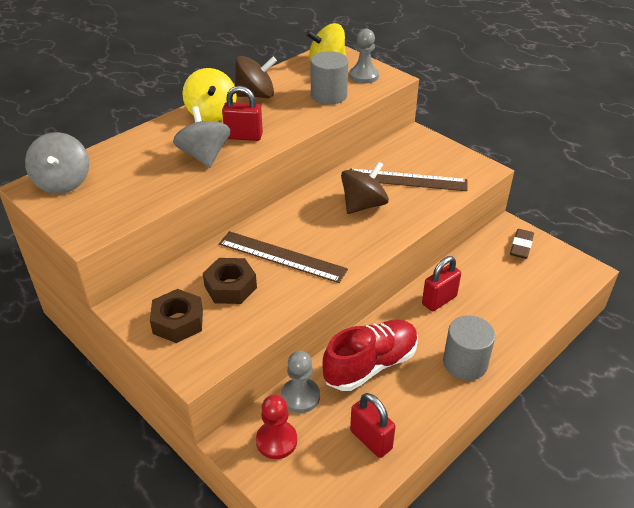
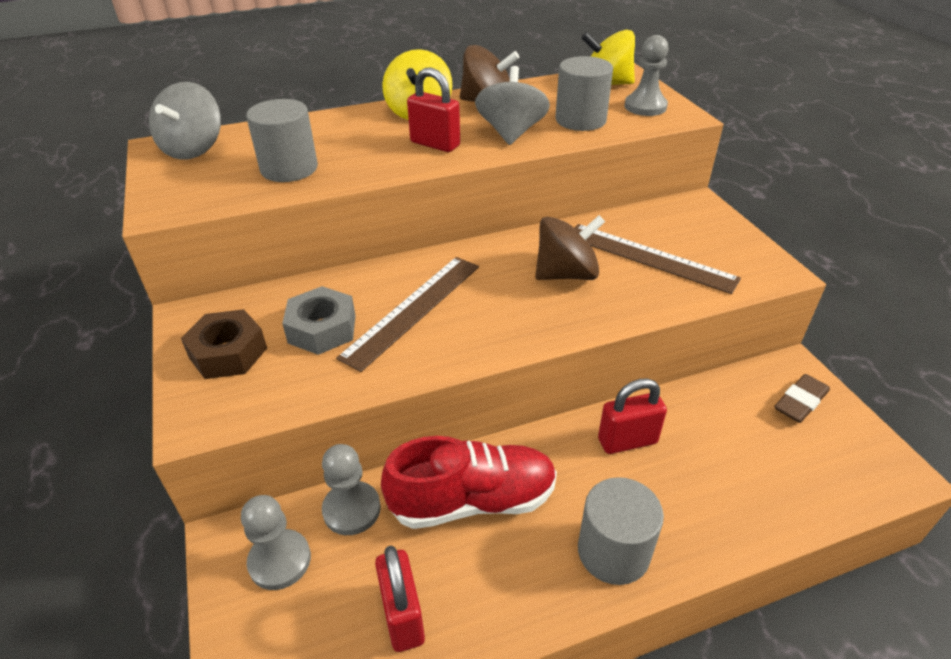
camera: 25 degrees right, 0 degrees up
grey spinning top [173,106,231,168] -> grey spinning top moved to [475,66,550,145]
brown nut [203,258,257,304] -> grey nut [282,286,355,355]
brown ruler [219,231,348,283] -> brown ruler turned 75 degrees clockwise [336,257,479,372]
red pawn [256,395,297,459] -> grey pawn [241,495,311,590]
none -> grey cylinder [246,99,318,182]

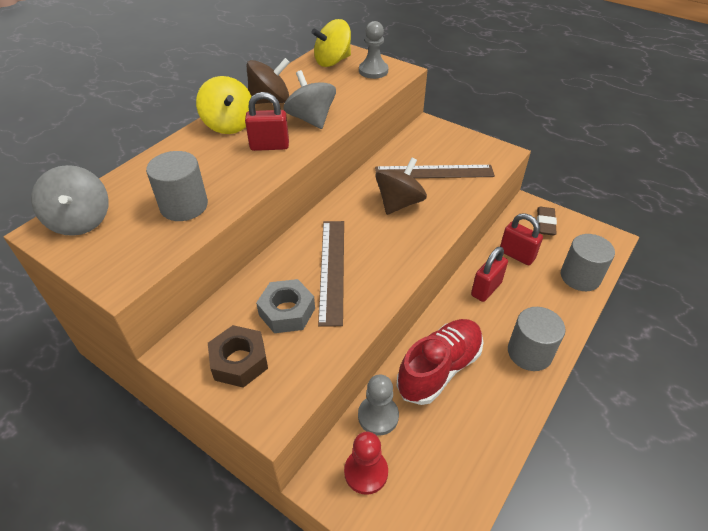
camera: 35 degrees left, 5 degrees up
grey pawn [241,495,311,590] -> red pawn [344,432,388,495]
red padlock [375,546,425,652] -> red padlock moved to [500,213,543,265]
grey cylinder [555,56,613,131] -> grey cylinder moved to [561,234,615,291]

